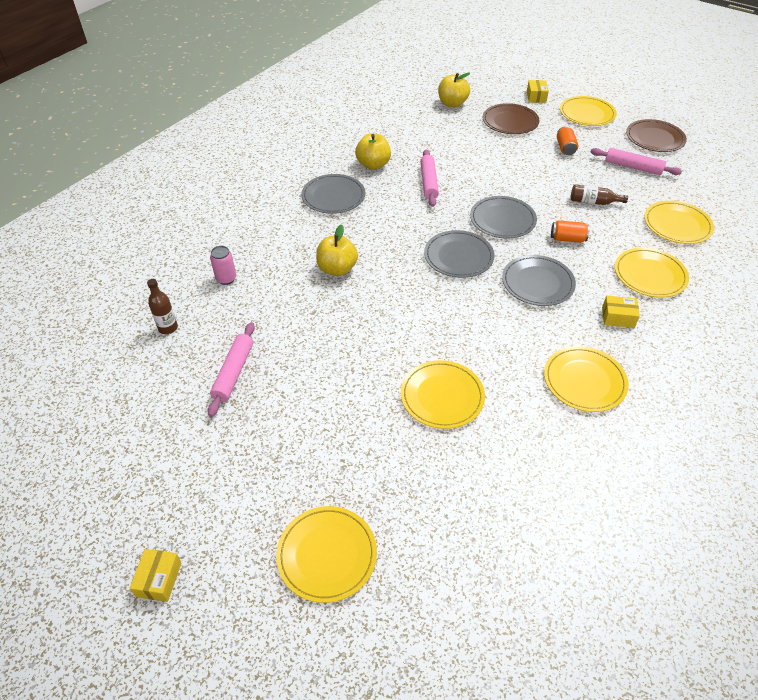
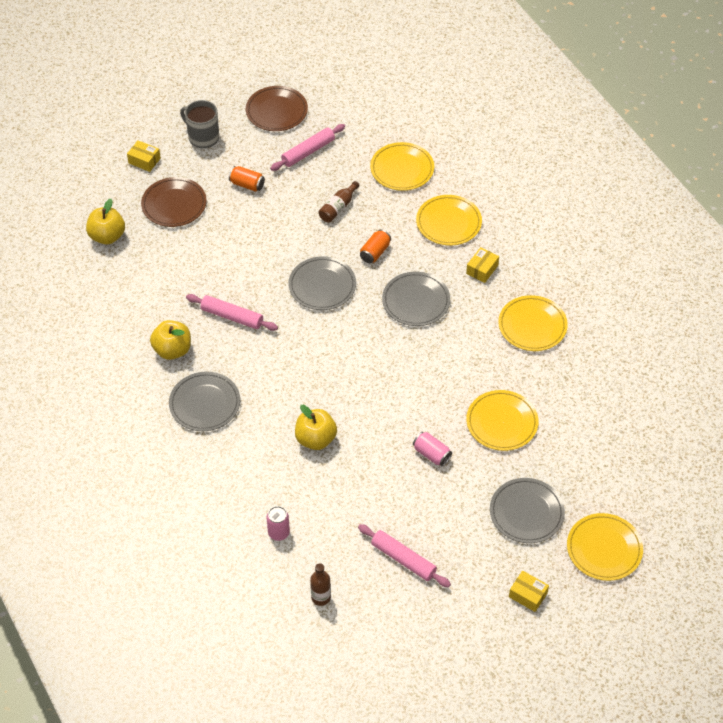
camera: 65 degrees left, 5 degrees up
yellow box [130,549,182,602] -> yellow box moved to [509,571,549,612]
grey plate [424,230,495,278] -> grey plate moved to [490,478,565,543]
yellow plate [560,96,617,126] -> grey mug [180,100,219,148]
none -> pink can [413,432,452,467]

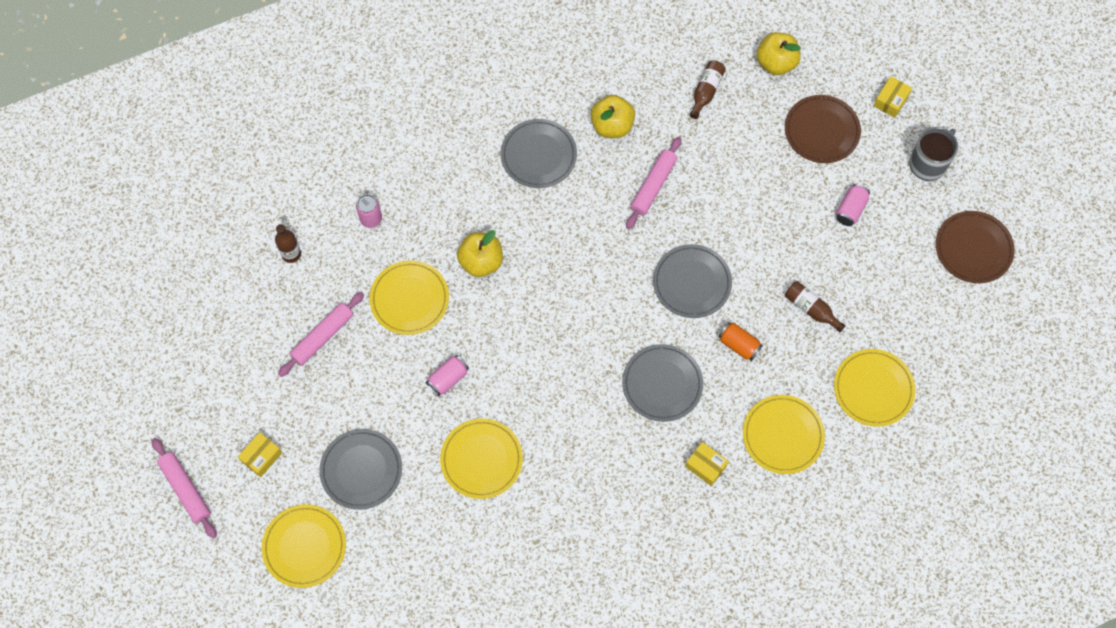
camera: 95 degrees right, 15 degrees up
orange can [229,166,265,192] -> pink can [836,184,870,226]
pink rolling pin [270,124,345,171] -> pink rolling pin moved to [152,438,217,538]
yellow plate [498,295,568,351] -> yellow plate moved to [370,261,449,335]
none -> brown bottle [690,60,726,119]

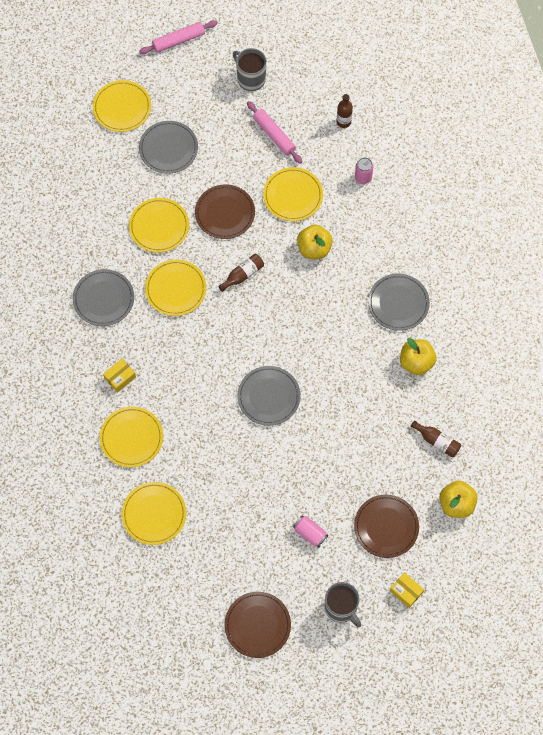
camera: 100 degrees right, 0 degrees up
yellow box [238,432,282,477] -> none
pink can [426,355,469,396] -> brown plate [195,184,255,239]
grey plate [622,344,703,422] -> grey plate moved to [73,269,134,326]
pink rolling pin [626,137,682,229] -> none
orange can [718,322,763,361] -> none
brown bottle [785,281,846,332] -> brown bottle moved to [218,254,264,292]
none -> yellow plate [145,259,206,316]
none -> grey mug [233,48,266,91]

